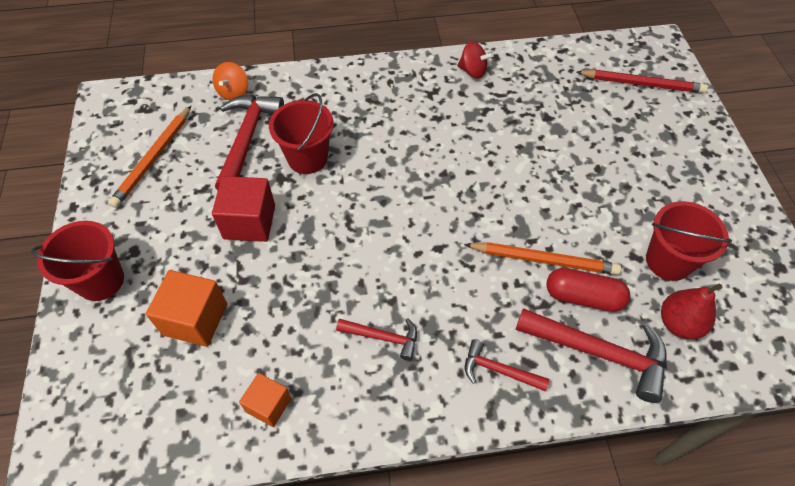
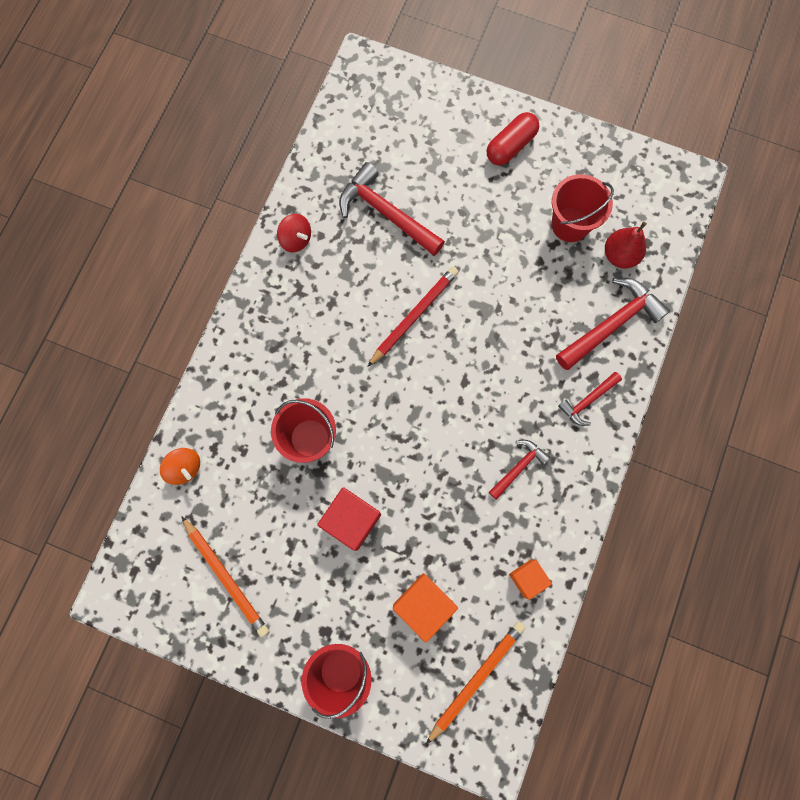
camera: 60 degrees left, 20 degrees up
red hammer [215,95,284,190] -> red hammer moved to [339,162,445,256]
red spinning top [457,42,494,79] -> red spinning top turned 75 degrees clockwise [277,214,311,252]
orange pencil [464,242,621,275] -> orange pencil moved to [426,621,526,745]
red capsule [546,268,630,312] -> red capsule moved to [487,112,539,165]
red pencil [577,70,708,93] -> red pencil moved to [367,267,459,367]

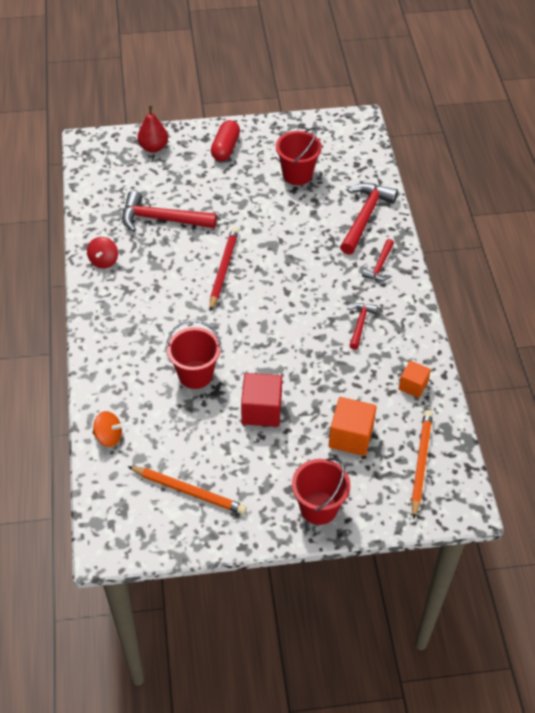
camera: 30 degrees left, 25 degrees down
red spinning top [277,214,311,252] -> red spinning top turned 90 degrees clockwise [87,237,118,268]
red pear [605,222,647,268] -> red pear moved to [137,105,168,152]

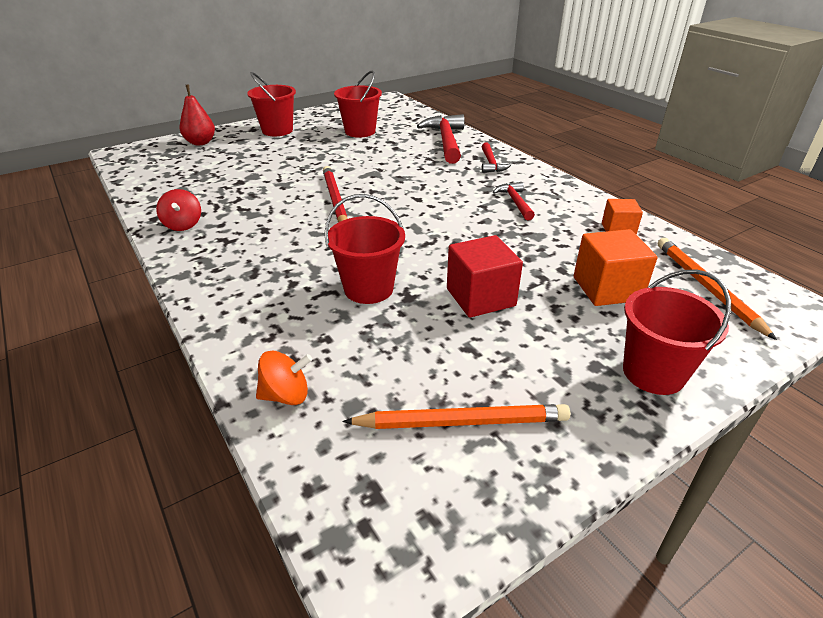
camera: 25 degrees left, 15 degrees down
red hammer [122,191,217,232] -> none
red capsule [211,120,240,161] -> red bucket [247,72,296,136]

